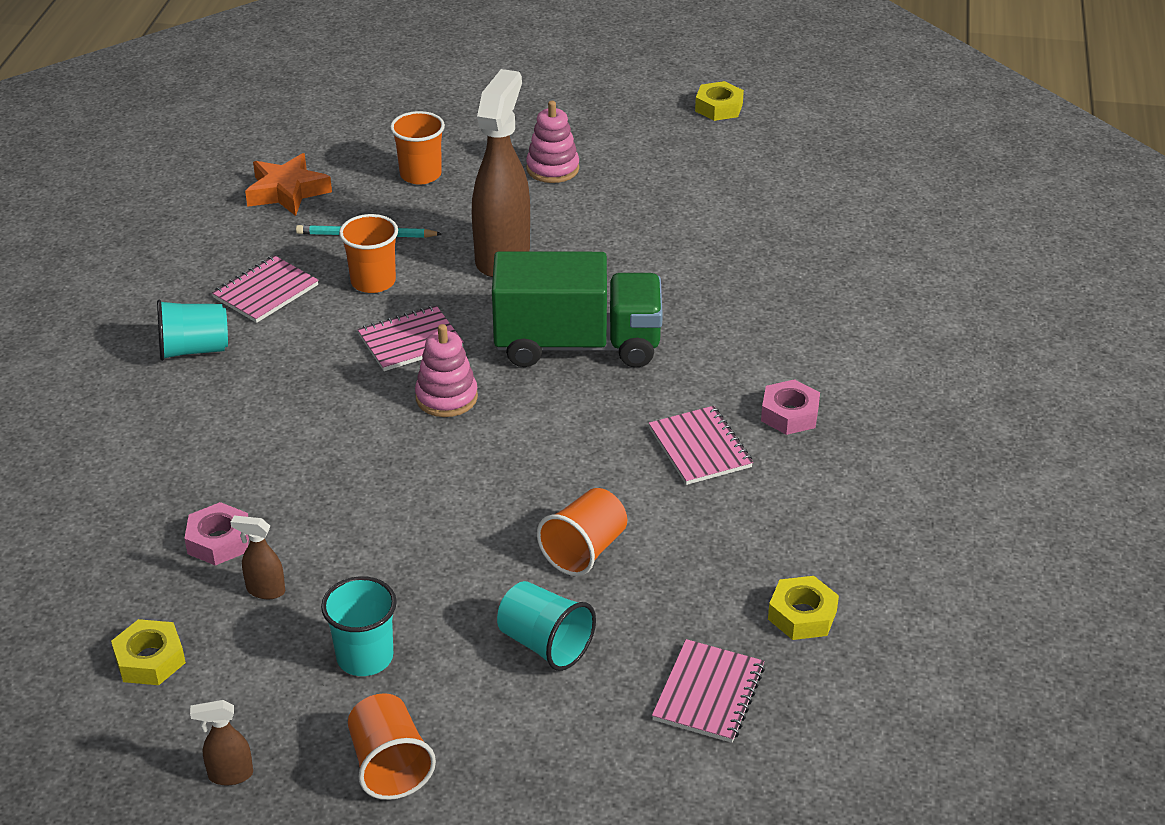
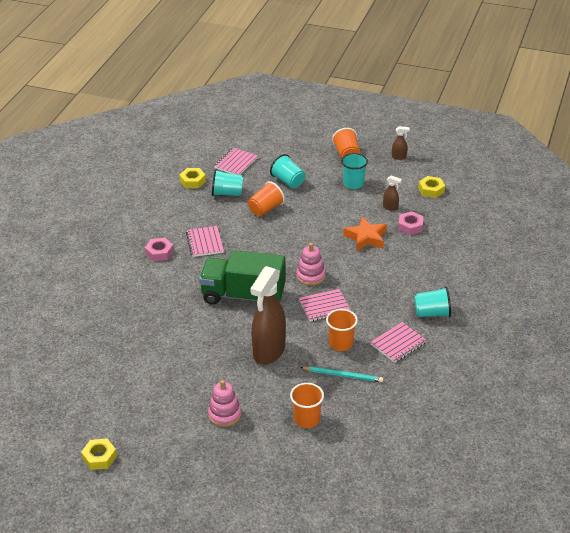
camera: 170 degrees left, 0 degrees up
orange star [245,153,332,216] -> orange star moved to [343,217,387,251]
none -> turquoise cup [212,169,243,196]

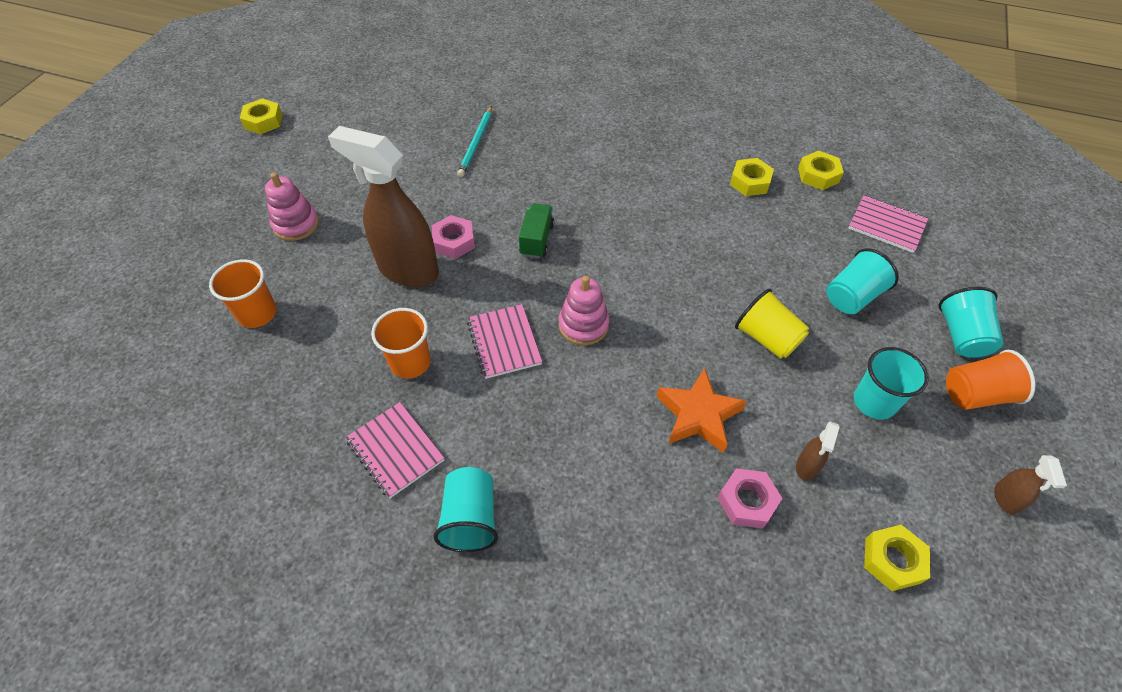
camera: 90 degrees right, 15 degrees up
pink nut [145,238,174,262] -> pink nut moved to [431,215,475,259]
pink notebook [186,226,224,257] -> none
green truck [199,250,286,305] -> green truck [519,203,554,258], size x0.45
turquoise cup [212,169,243,196] -> turquoise cup moved to [939,287,1003,358]
orange cup [248,181,285,216] -> none
turquoise pencil [300,366,384,382] -> turquoise pencil moved to [457,106,492,177]
none -> yellow nut [730,158,774,196]
none -> yellow cup [735,289,809,359]

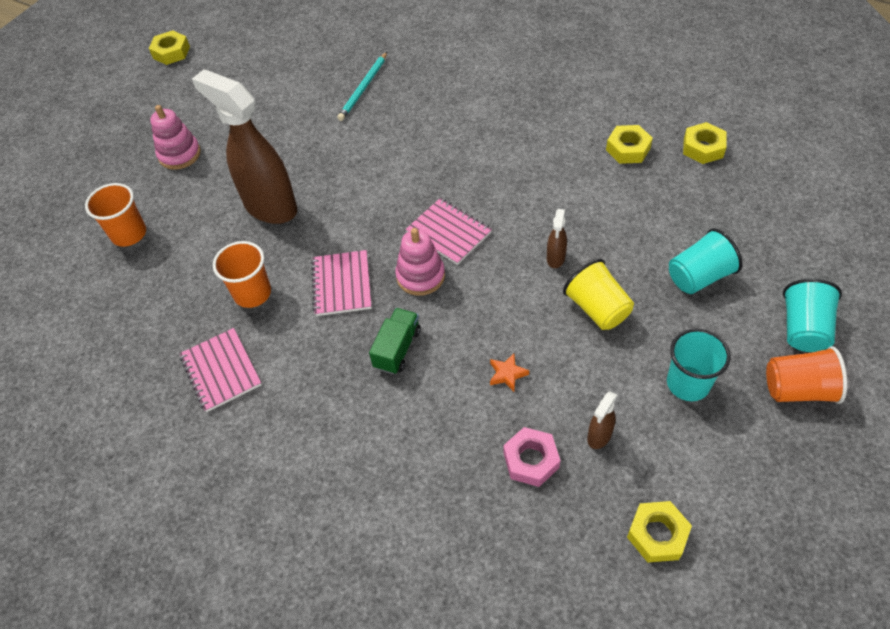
camera: 15 degrees right, 0 degrees up
pink nut [431,215,475,259] -> none
turquoise cup [433,467,498,552] -> none
green truck [519,203,554,258] -> green truck moved to [369,308,421,374]
orange star [657,368,747,453] -> orange star [490,353,529,392], size x0.48
pink notebook [848,195,928,253] -> pink notebook moved to [405,198,492,265]
brown spray bottle [994,455,1067,515] -> brown spray bottle moved to [547,209,567,268]

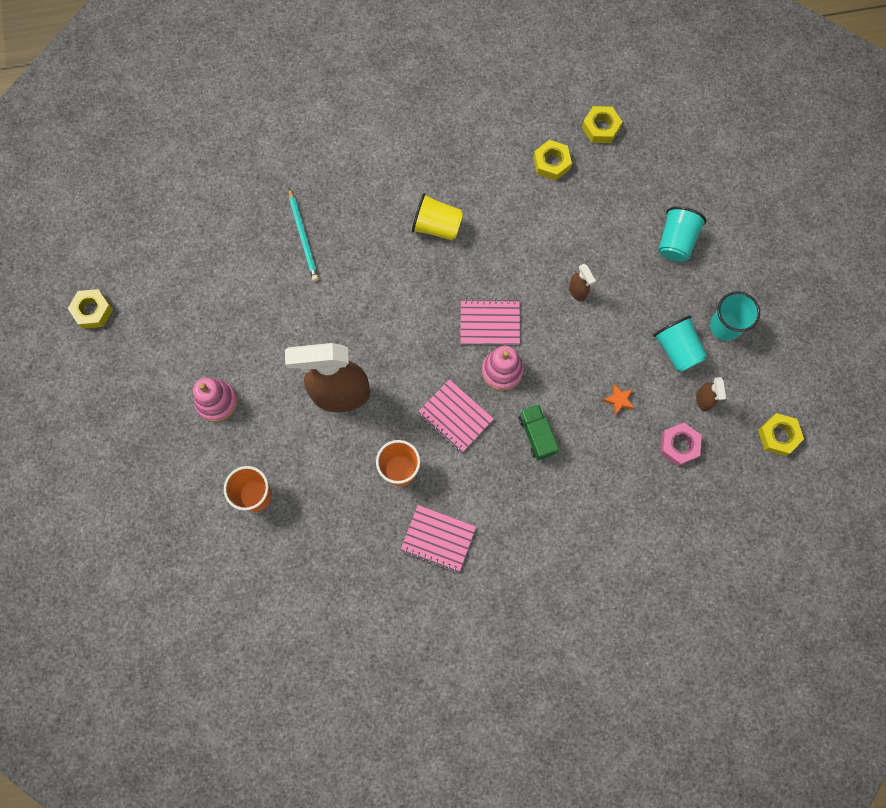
camera: 45 degrees left, 20 degrees up
yellow cup [563,259,634,330] -> yellow cup moved to [412,193,463,241]
orange cup [766,346,847,404] -> none
turquoise cup [783,279,842,352] -> turquoise cup moved to [653,316,707,372]

